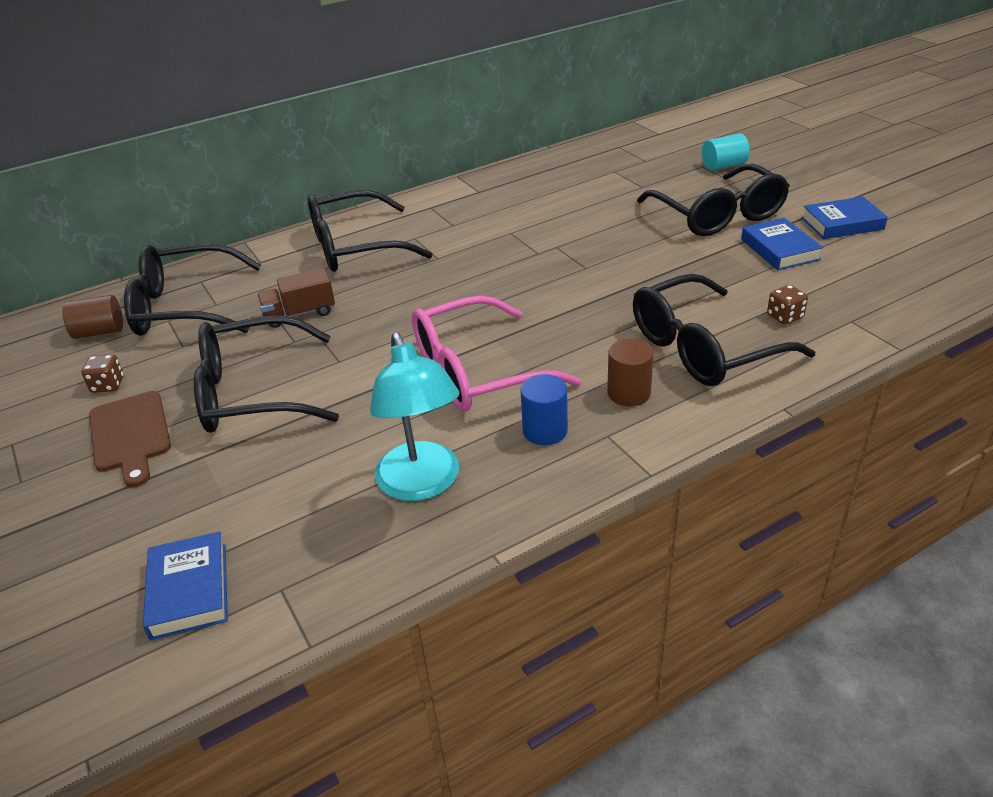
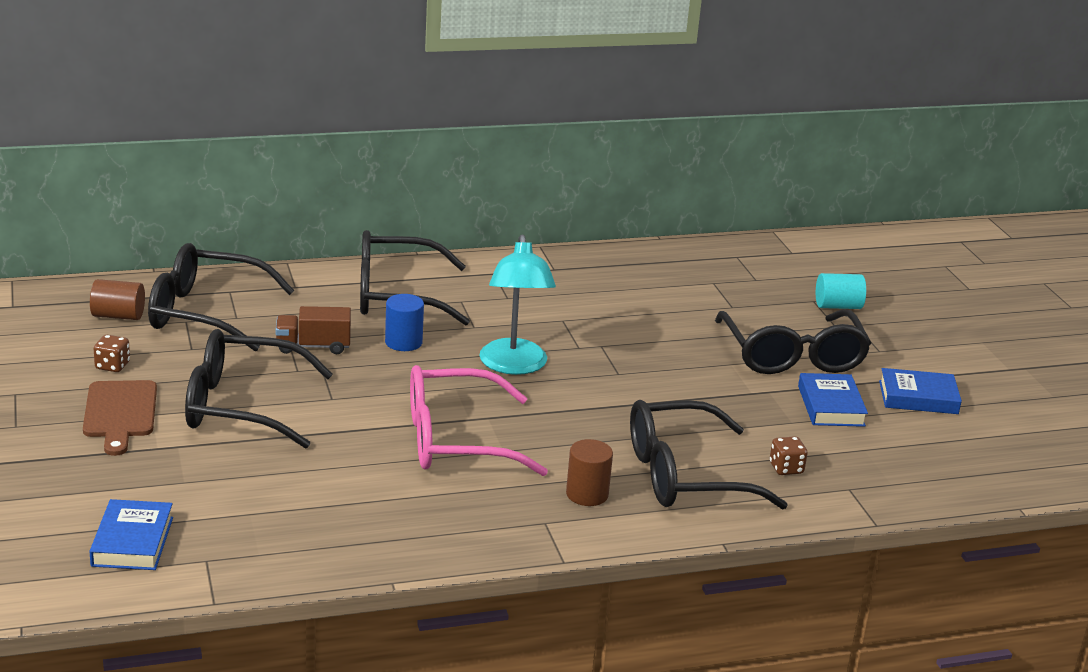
camera: 10 degrees right, 10 degrees down
turquoise lamp [370,332,459,501] -> turquoise lamp moved to [479,234,556,375]
blue cylinder [520,374,568,445] -> blue cylinder moved to [385,294,424,351]

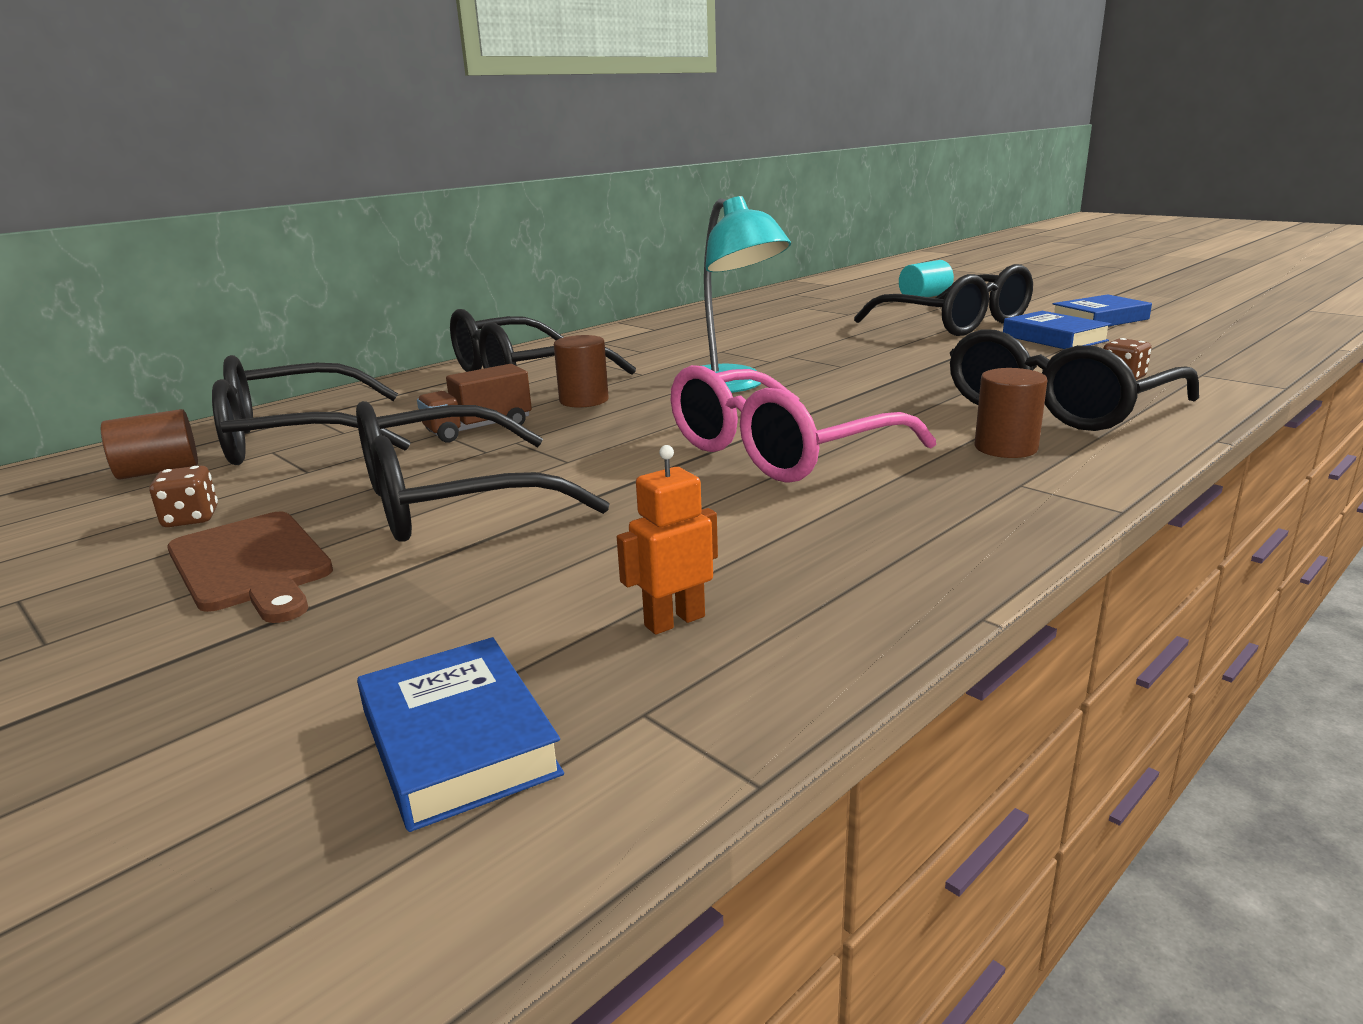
camera: 25 degrees left, 5 degrees down
blue cylinder [385,294,424,351] -> brown cylinder [554,335,609,408]
none -> orange robot [617,445,718,635]

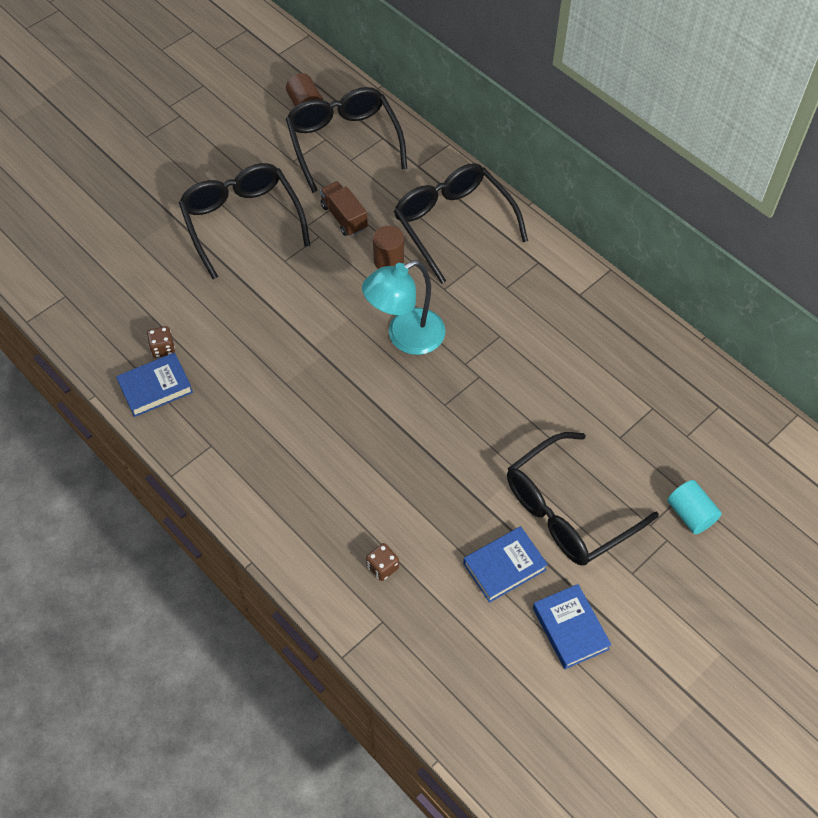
camera: 90 degrees right, 35 degrees up
brown dice [149,465,218,527] -> brown dice moved to [147,326,175,358]
brown cutting board [167,511,333,623] -> none
blue book [357,637,564,832] -> blue book moved to [116,353,193,417]
orange robot [617,445,718,635] -> none
pink glasses [671,365,936,483] -> none
black glasses [950,330,1199,431] -> none
brown cylinder [975,368,1047,458] -> none

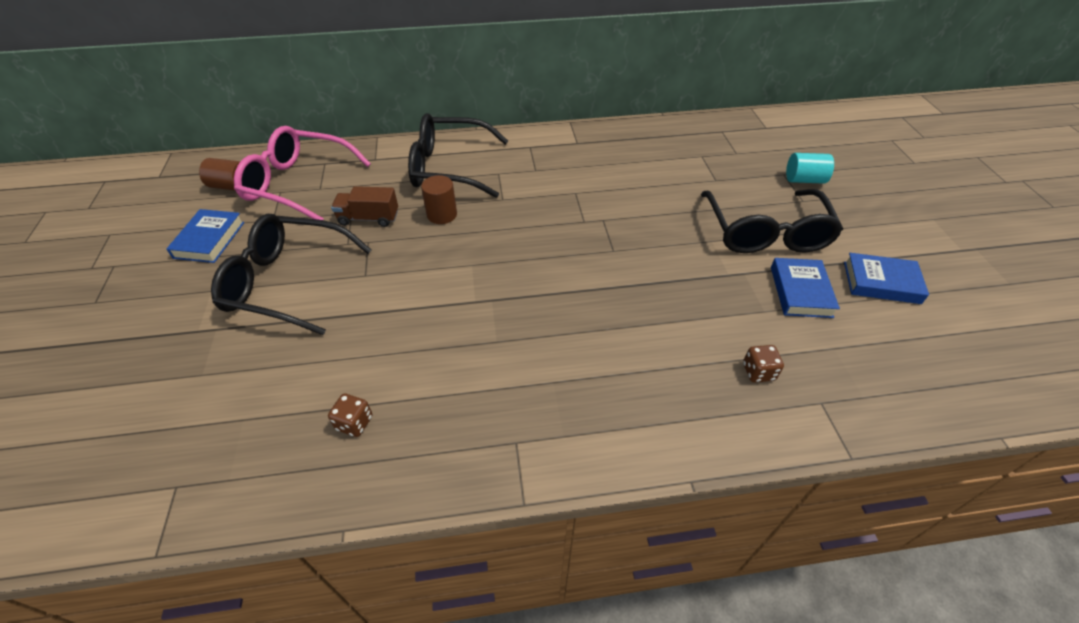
camera: 55 degrees left, 10 degrees down
blue book [116,353,193,417] -> blue book moved to [166,209,244,263]
black glasses [286,87,407,193] -> pink glasses [234,126,371,220]
turquoise lamp [362,260,445,355] -> none

